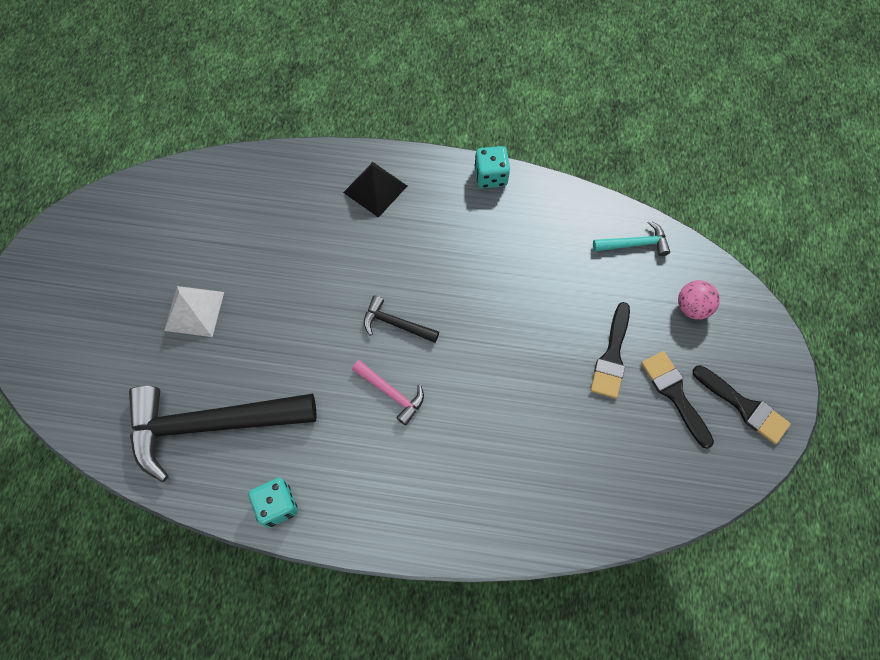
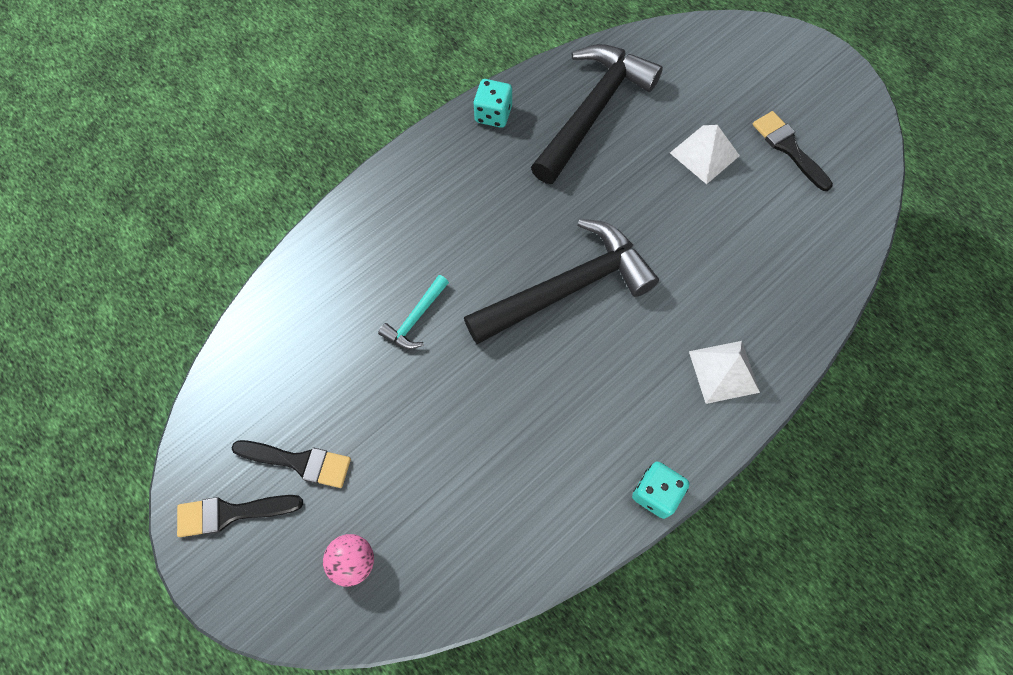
camera: 130 degrees right, 0 degrees up
black pyramid [343,162,407,218] -> white pyramid [689,341,760,404]
pink hammer [352,360,424,425] -> none
black hammer [364,295,439,343] -> black hammer [464,219,659,344], size x2.26
black brush [591,302,630,398] -> black brush moved to [753,111,833,191]
turquoise hammer [593,220,670,256] -> turquoise hammer moved to [378,275,449,349]

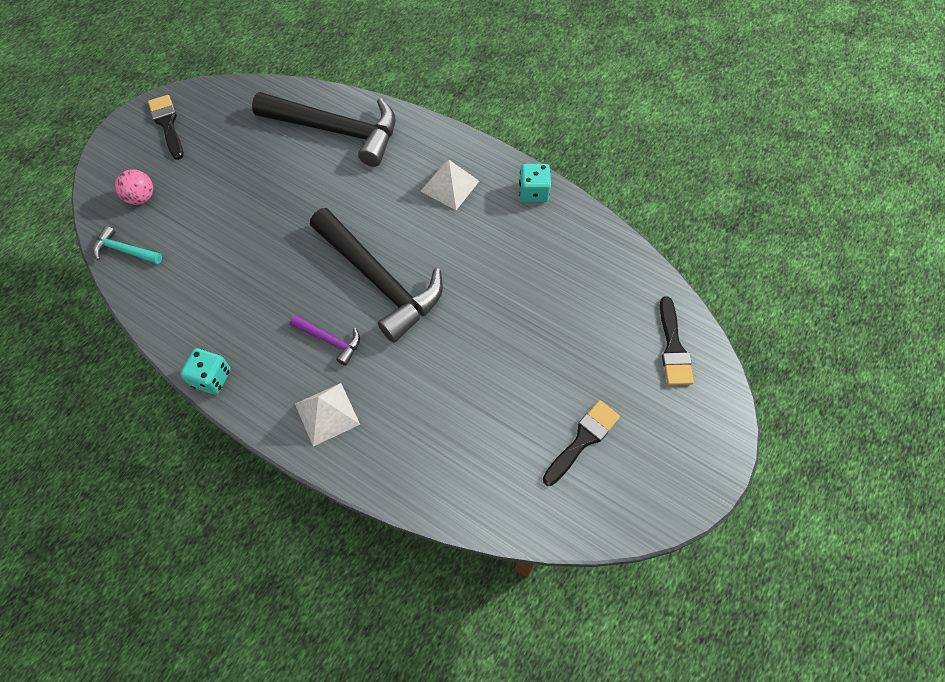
camera: 75 degrees right, 5 degrees down
black brush [232,440,351,488] -> black brush moved to [660,296,694,385]
turquoise hammer [378,275,449,349] -> turquoise hammer moved to [93,226,162,264]
black hammer [531,44,663,184] -> black hammer moved to [252,92,395,167]
white pyramid [670,125,740,184] -> white pyramid moved to [420,160,479,210]
none -> purple hammer [290,315,360,366]

